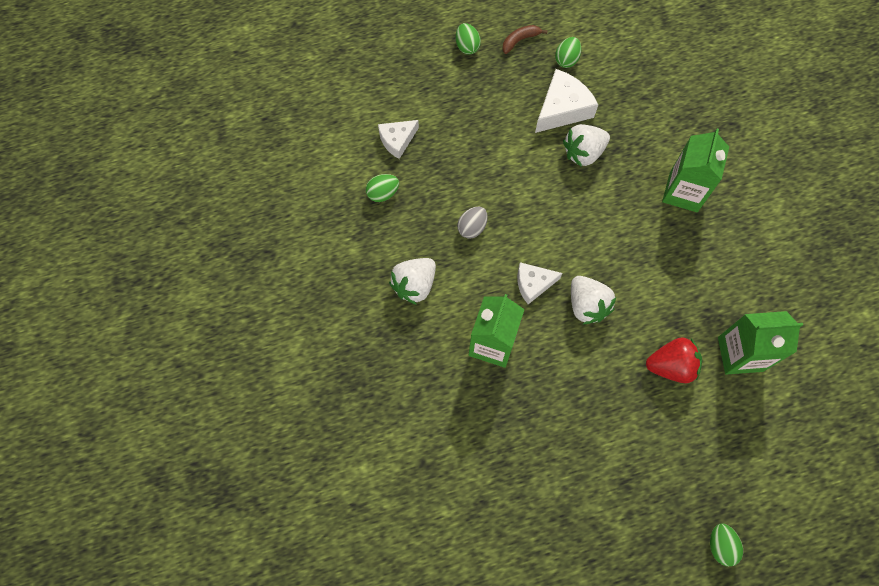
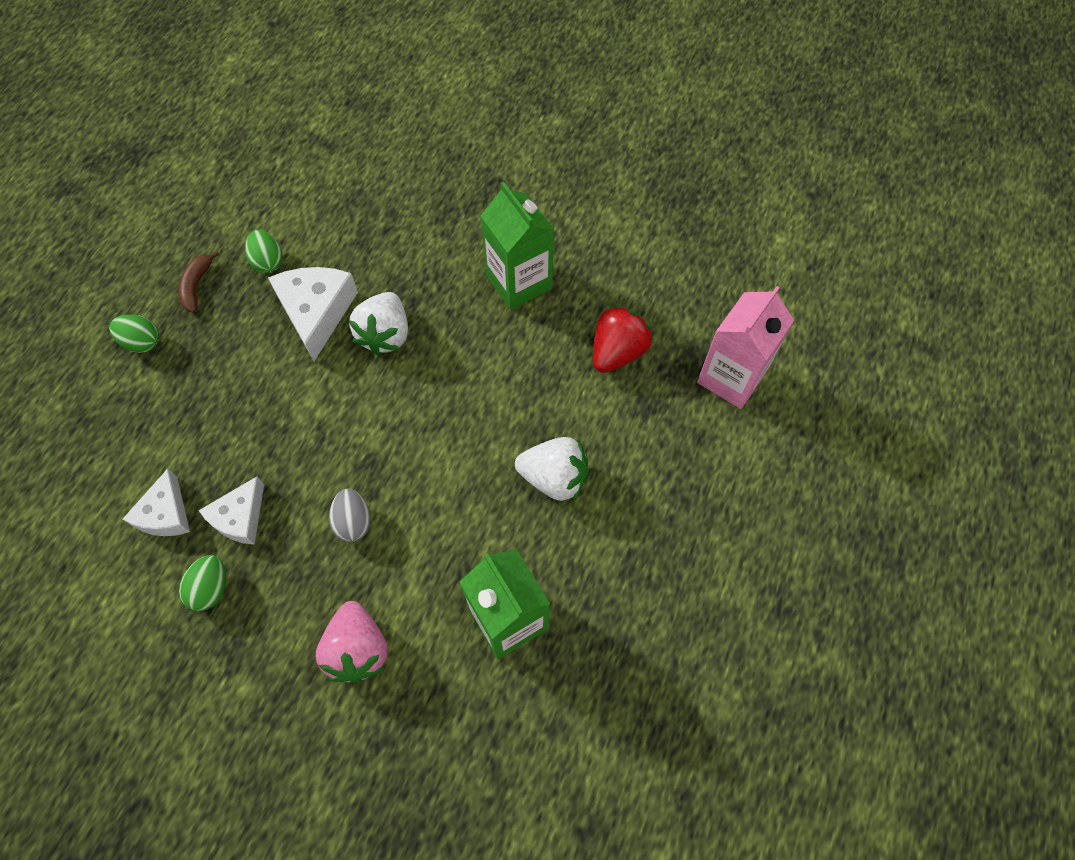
camera: 50 degrees left, 5 degrees down
white strawberry [389,258,436,305] -> pink strawberry [316,601,388,683]
white cheese [517,262,562,304] -> white cheese moved to [199,477,264,545]
red strawberry [646,337,702,383] -> red strawberry moved to [593,305,653,373]
green egg [710,524,743,566] -> none
green carton [718,311,803,375] -> pink carton [697,286,794,409]

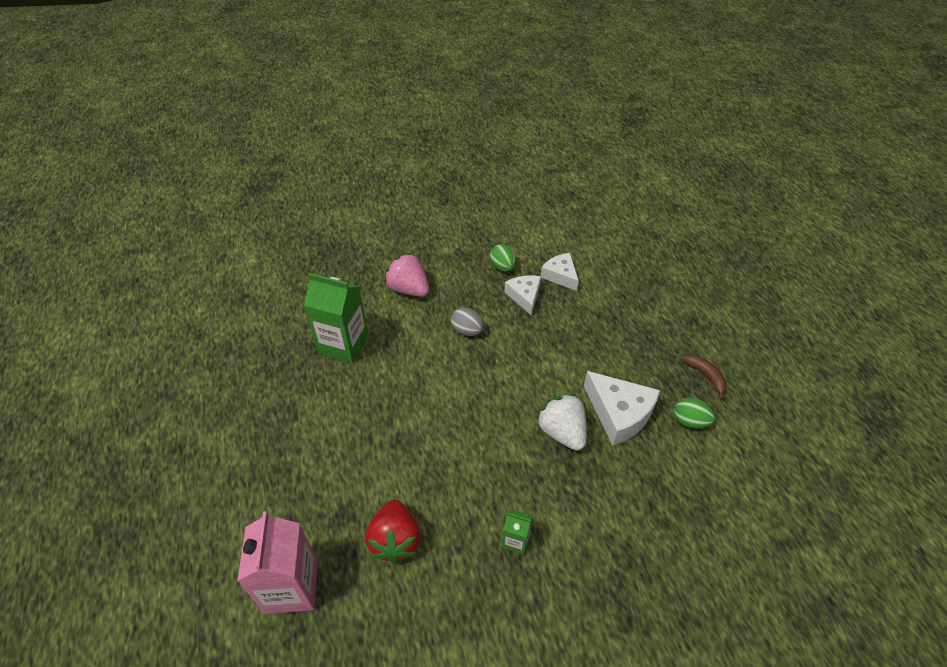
camera: 140 degrees right, 15 degrees down
green egg [109,315,159,353] -> none
green carton [480,182,554,310] -> green carton [502,509,533,555], size x0.49
white strawberry [515,437,588,501] -> none

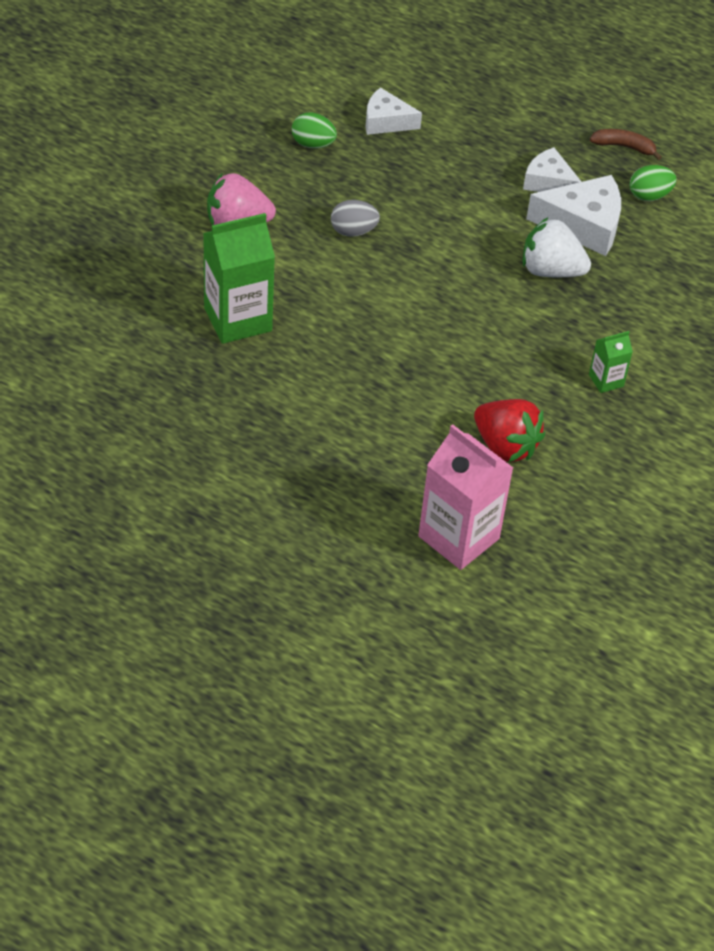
camera: 45 degrees left, 0 degrees up
white cheese [505,275,541,316] -> white cheese moved to [523,147,582,192]

